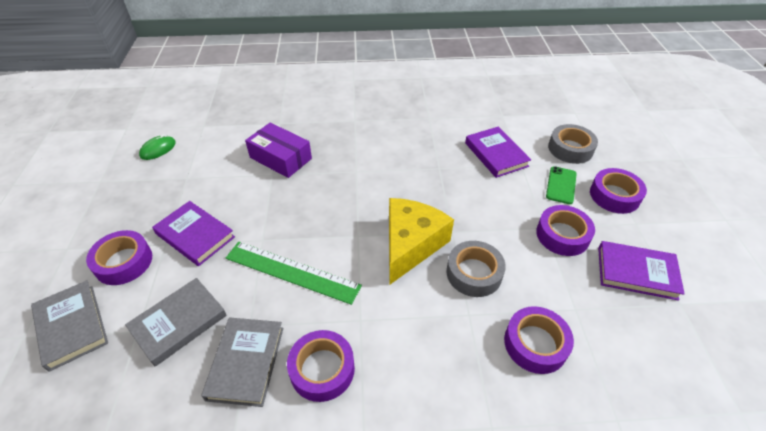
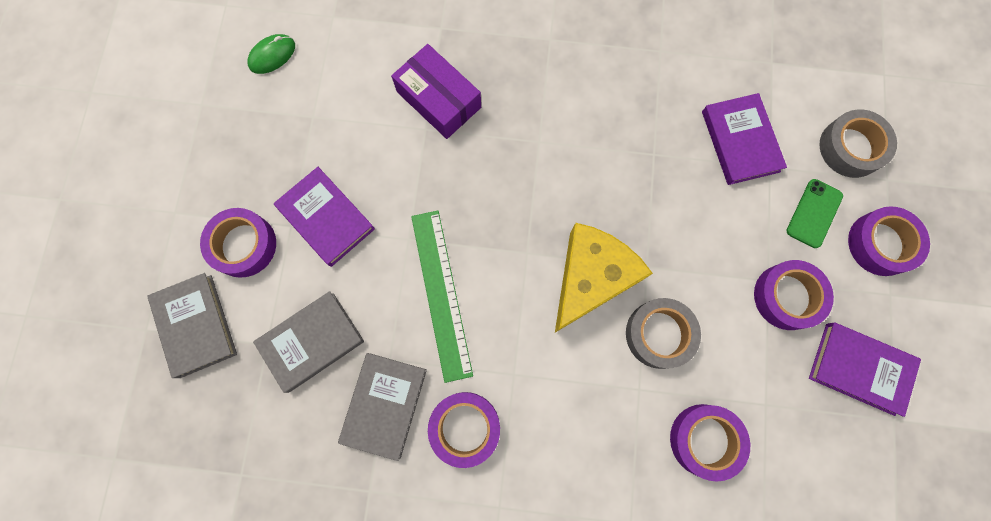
camera: 10 degrees right, 30 degrees up
green ruler [226,242,362,305] -> green ruler turned 45 degrees clockwise [411,211,473,383]

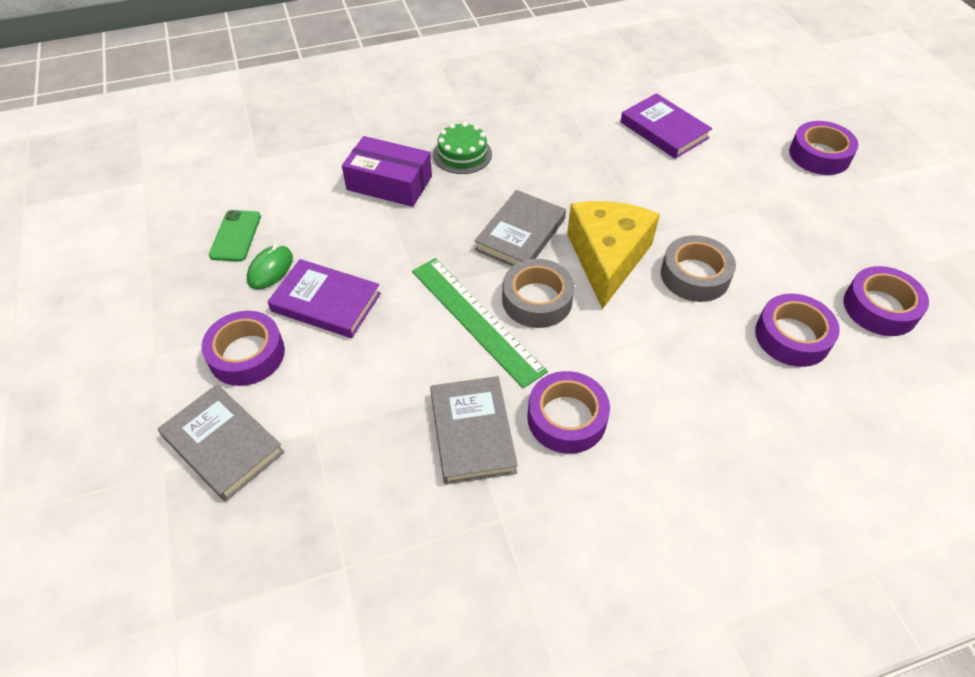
camera: 25 degrees left, 25 degrees down
green mouse [247,34,295,74] -> green mouse moved to [247,244,293,289]
grey book [253,291,364,393] -> grey book moved to [474,190,566,266]
purple tape [754,260,834,330] -> purple tape moved to [843,266,929,336]
green phone [786,179,843,248] -> green phone moved to [209,210,261,262]
purple book [809,322,921,417] -> none
grey tape [819,109,897,178] -> grey tape moved to [502,259,575,328]
none -> green cake [433,122,492,174]

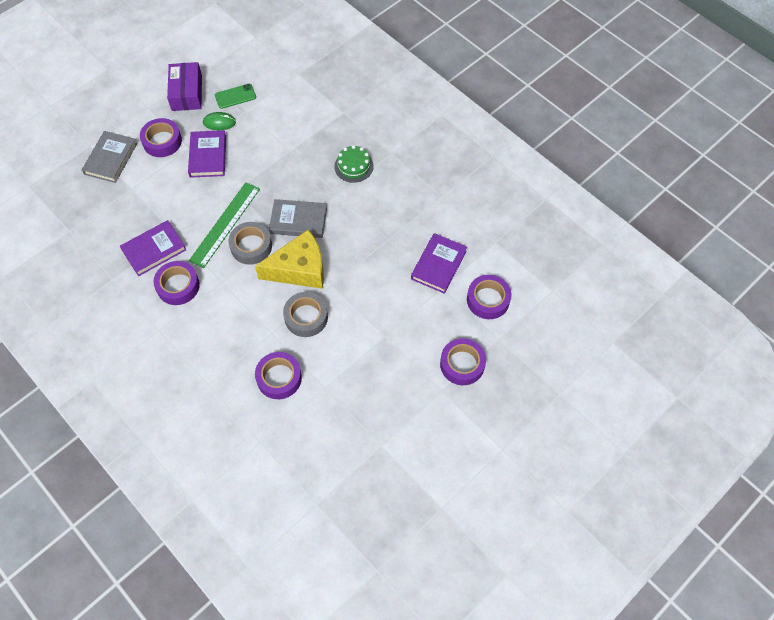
camera: 65 degrees right, 10 degrees up
purple box [342,136,432,207] -> purple box moved to [167,62,202,111]
grey book [430,376,518,485] -> purple book [120,220,187,276]
purple tape [843,266,929,336] -> purple tape moved to [467,275,511,319]

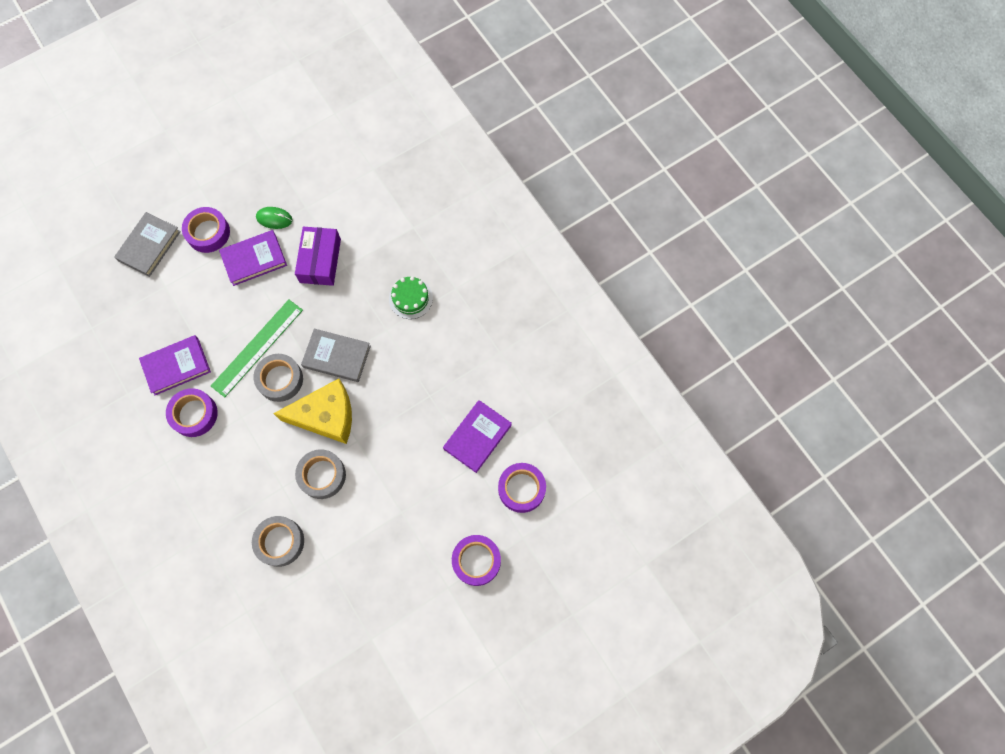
camera: 10 degrees right, 10 degrees up
purple box [167,62,202,111] -> purple box moved to [295,227,341,286]
purple book [188,130,226,178] -> purple book turned 60 degrees clockwise [219,230,287,286]
green phone [215,84,256,109] -> none
purple tape [255,352,302,399] -> grey tape [252,516,304,567]

